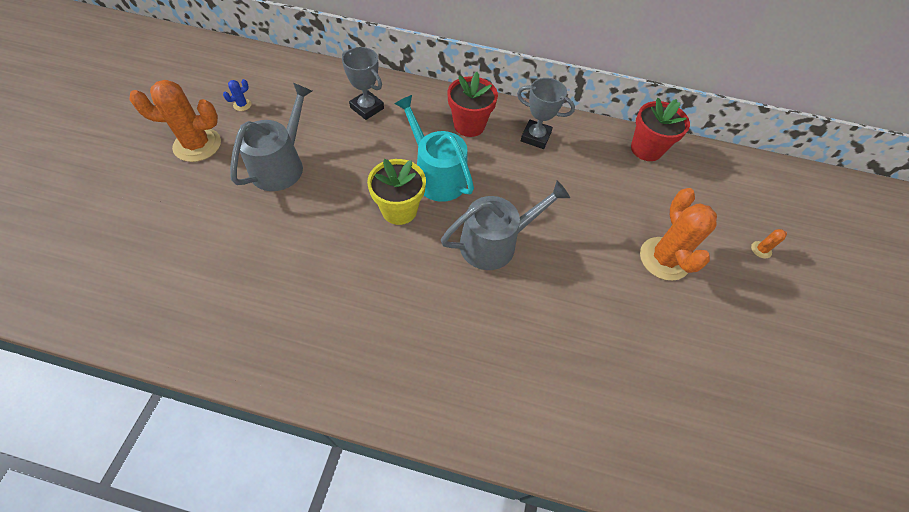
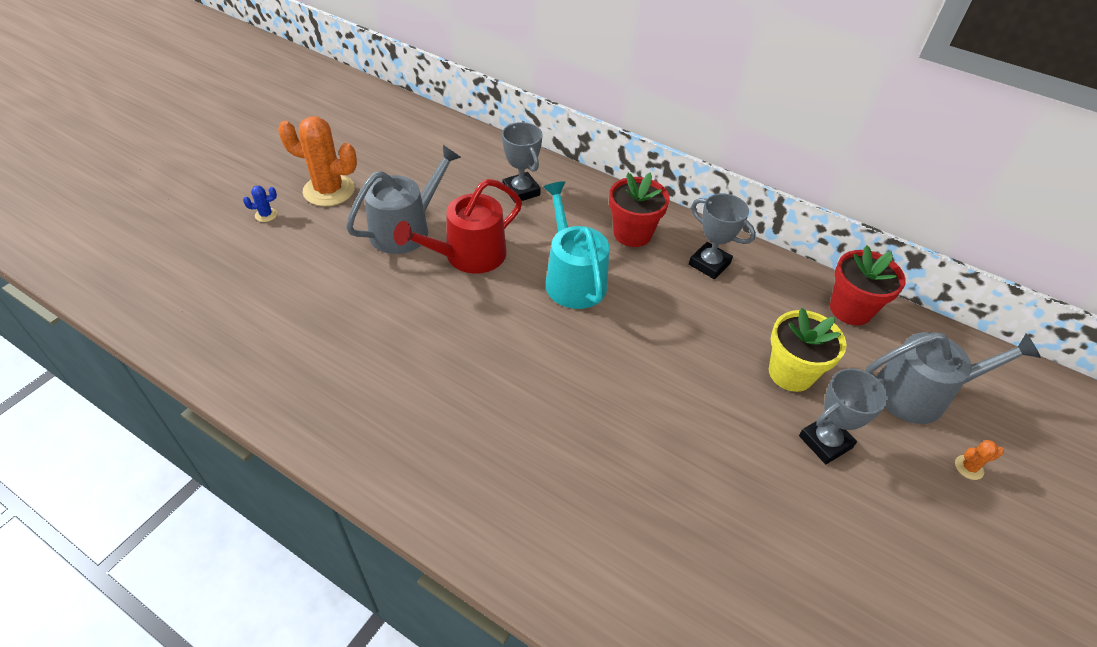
camera: 20 degrees right, 10 degrees down
blue cactus [223,79,252,111] -> blue cactus moved to [243,186,277,222]
yellow flower pot [367,159,426,225] -> yellow flower pot moved to [769,308,846,392]
grey watering can [441,181,570,270] -> grey watering can moved to [866,332,1041,424]
orange cactus [640,188,717,281] -> grey trophy [799,368,888,464]
none -> red watering can [394,179,522,274]

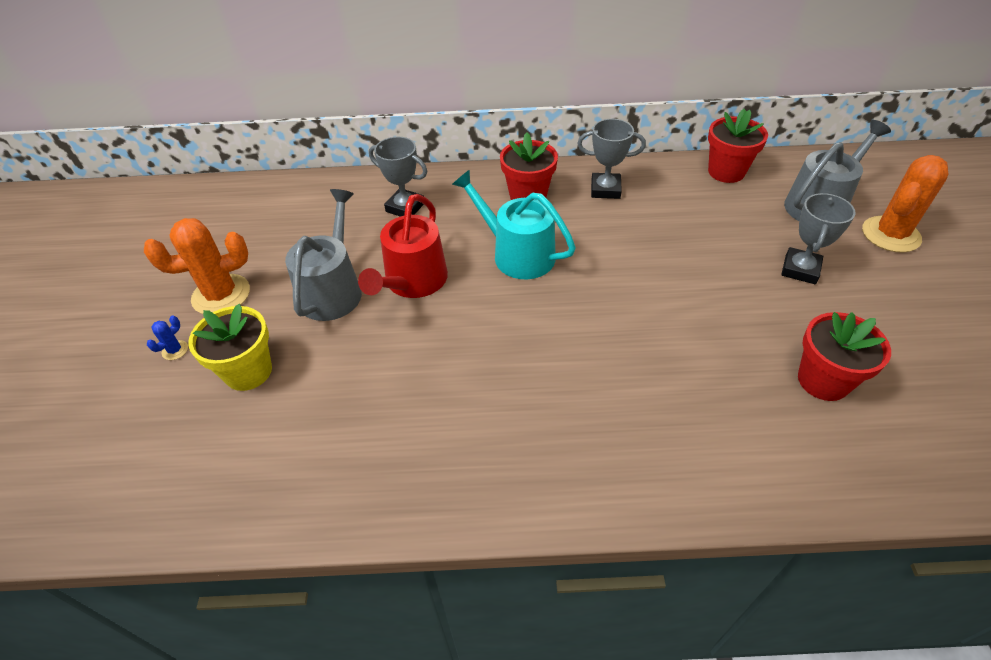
camera: 30 degrees left, 0 degrees up
yellow flower pot [769,308,846,392] -> yellow flower pot moved to [188,304,272,391]
orange cactus [955,440,1004,480] -> orange cactus [862,155,948,253], size x2.42
none -> red flower pot [798,312,891,401]

